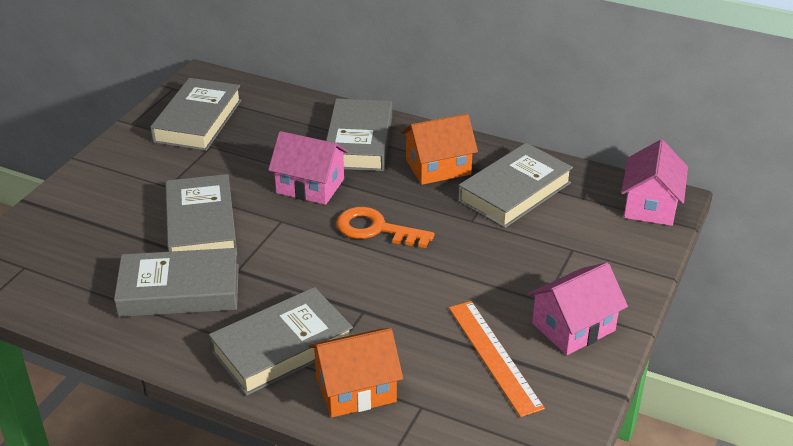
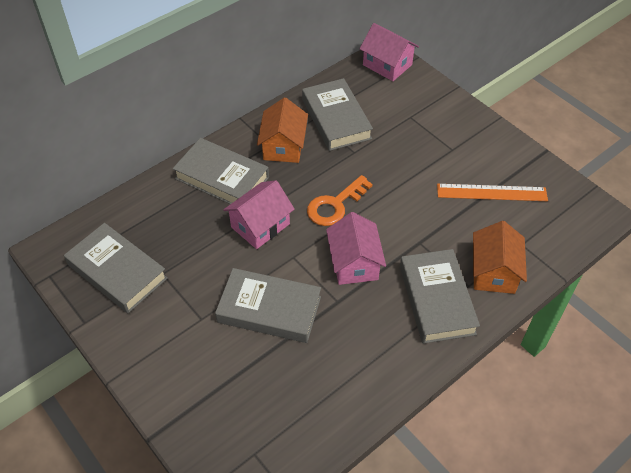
camera: 65 degrees left, 15 degrees up
grey book [114,248,239,317] -> none
pink house [528,262,628,355] -> pink house moved to [326,212,386,285]

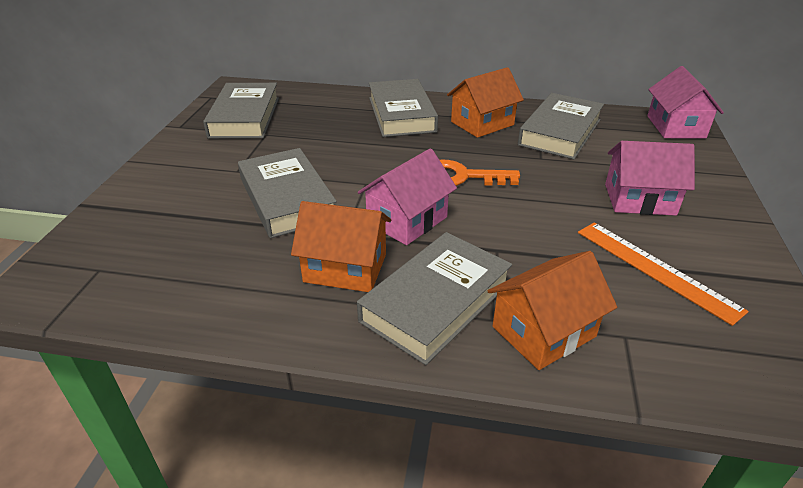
camera: 50 degrees right, 15 degrees down
pink house [223,180,295,249] -> pink house moved to [605,141,695,216]
none -> orange house [291,201,391,292]

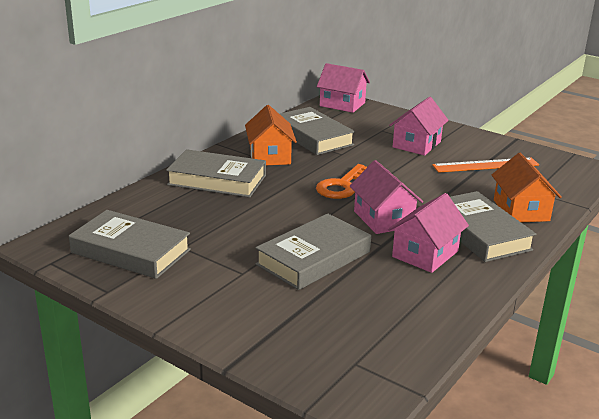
camera: 65 degrees left, 10 degrees down
grey book [238,148,337,238] -> grey book turned 45 degrees counterclockwise [255,213,371,290]
orange house [291,201,391,292] -> pink house [388,193,469,273]

